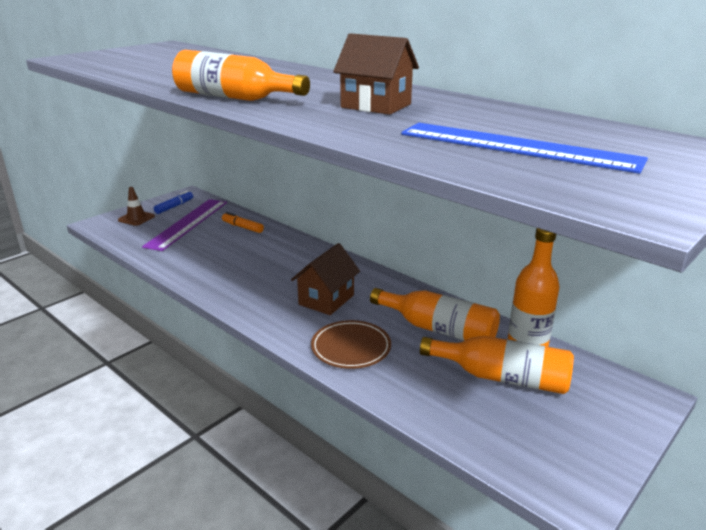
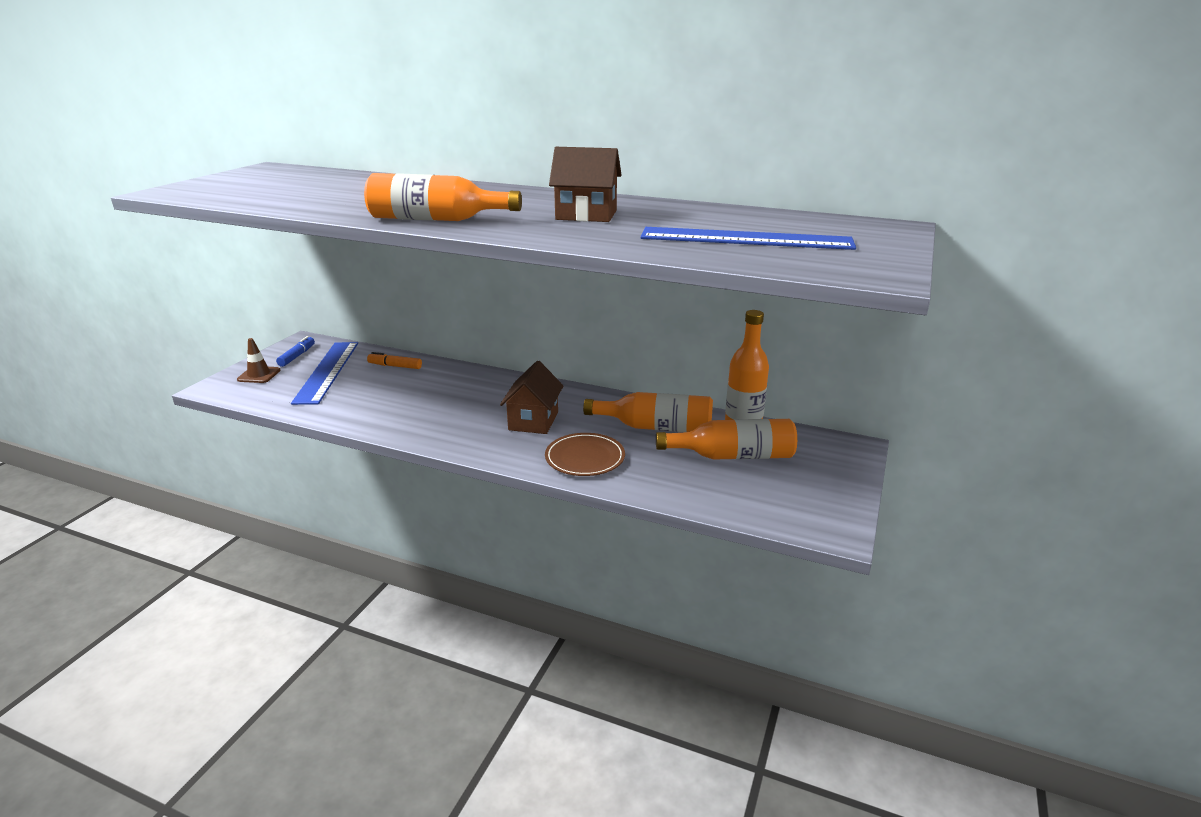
camera: 20 degrees left, 0 degrees up
purple ruler [142,199,227,251] -> blue ruler [291,342,358,405]

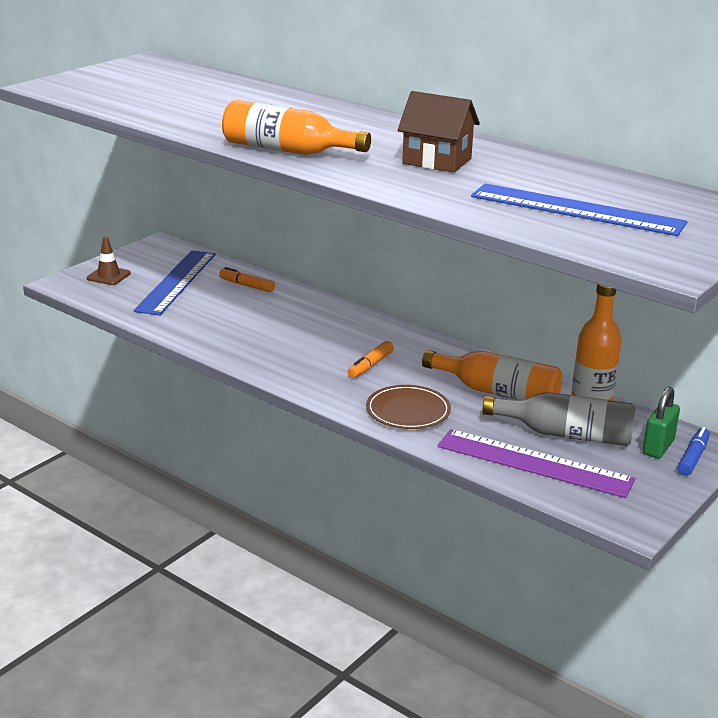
camera: 15 degrees right, 0 degrees up
blue marker [276,336,315,367] -> blue marker moved to [678,427,710,476]
brown house [500,361,564,434] -> orange marker [348,341,394,378]
orange bottle [656,419,797,459] -> grey bottle [483,392,635,446]
none -> purple ruler [438,429,635,498]
none -> green padlock [643,387,680,458]

